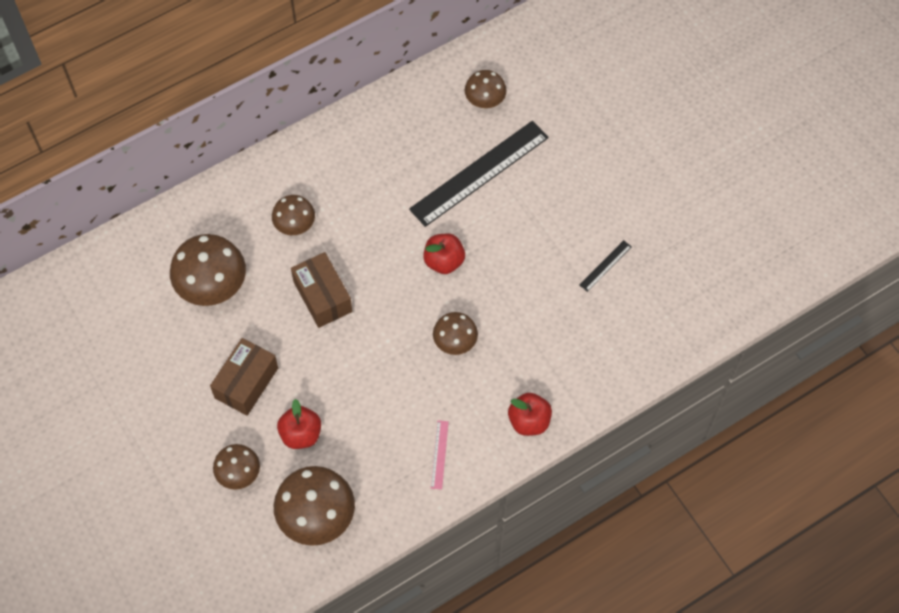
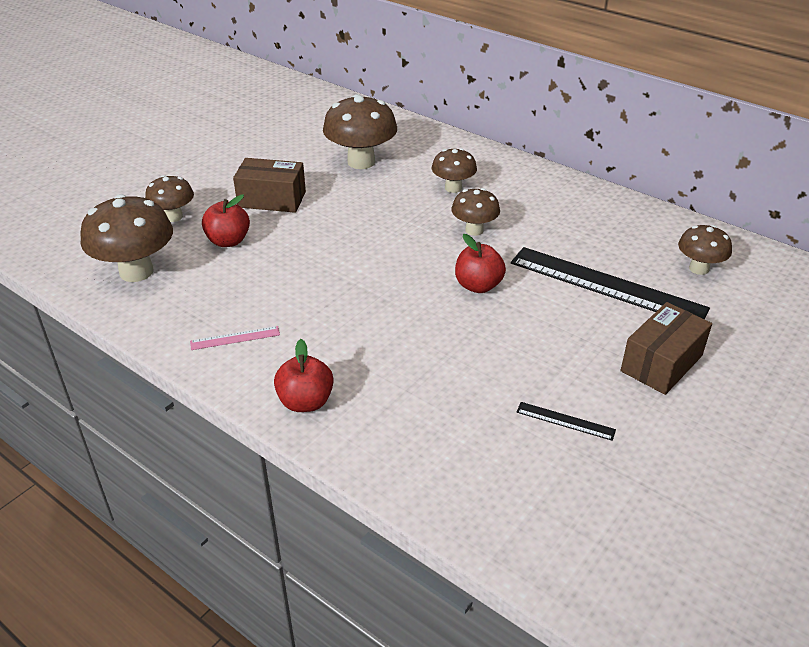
camera: 70 degrees right, 25 degrees down
brown box [291,252,353,328] -> brown box moved to [620,302,712,395]
brown mushroom [433,312,478,355] -> brown mushroom moved to [451,188,500,236]

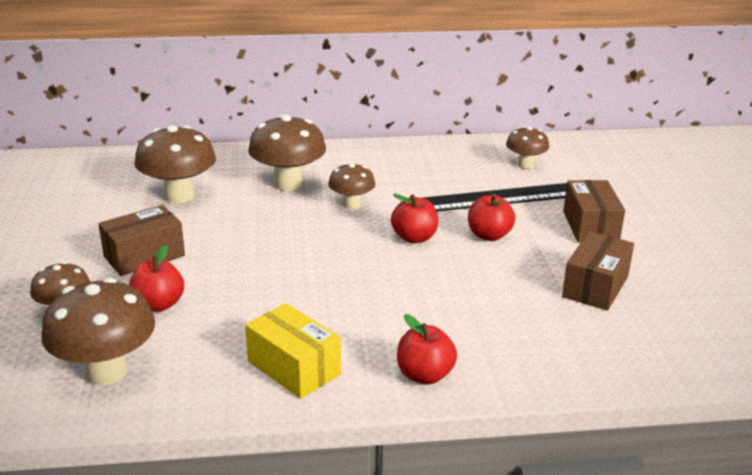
camera: 45 degrees left, 10 degrees down
pink ruler [190,326,280,350] -> yellow box [245,303,341,399]
brown mushroom [432,148,477,193] -> brown mushroom [248,115,326,191], size x1.70
black ruler [517,402,616,441] -> brown box [562,231,634,311]
none -> red apple [468,194,515,241]

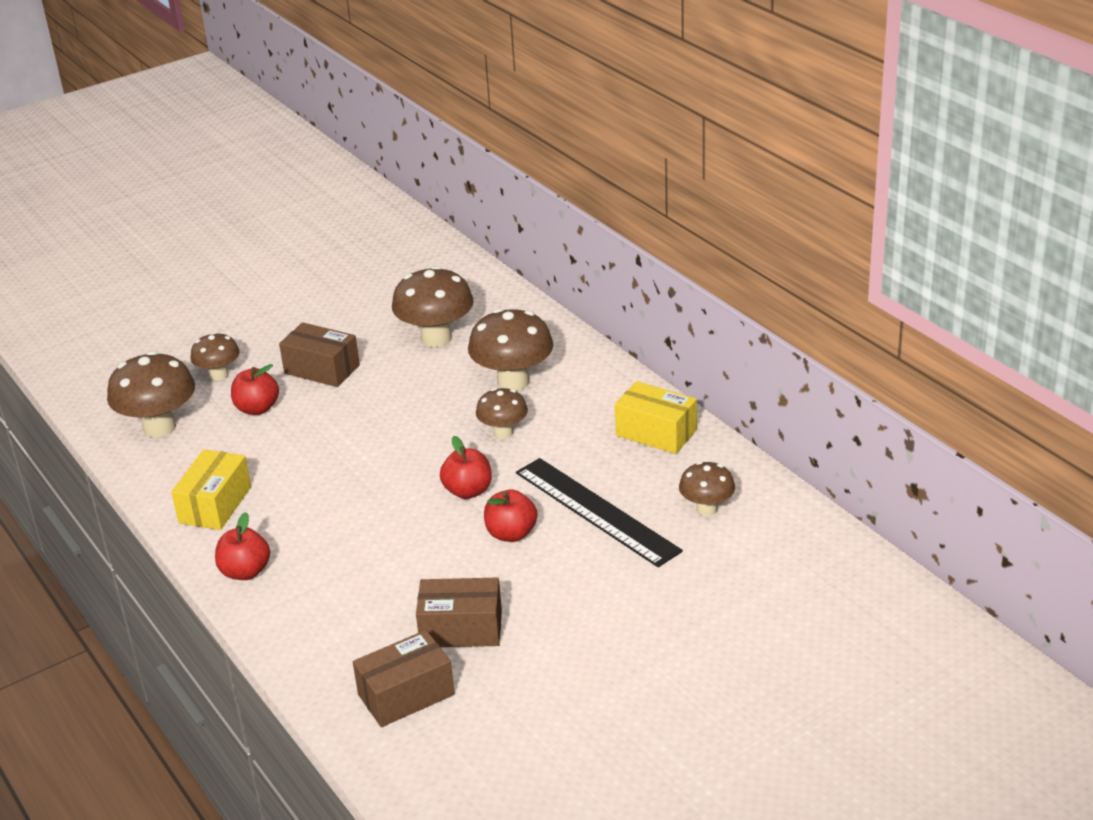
camera: 65 degrees right, 5 degrees up
brown box [563,180,625,243] -> brown box moved to [353,630,455,727]
none -> yellow box [615,381,697,454]

